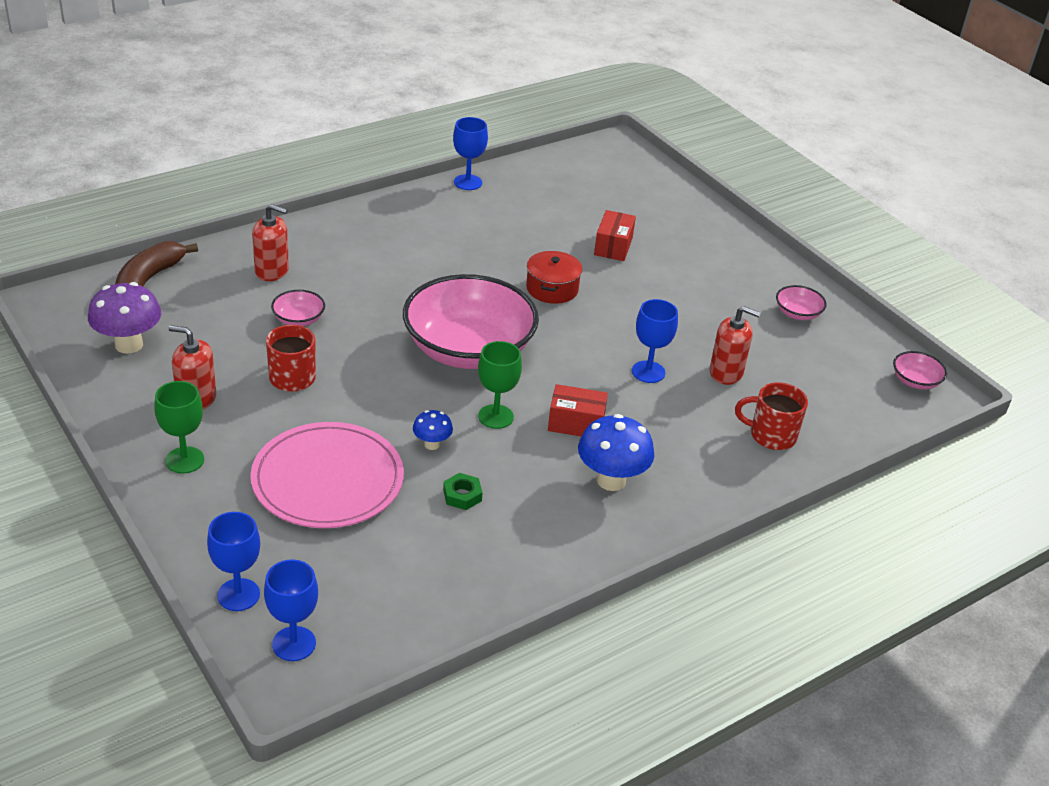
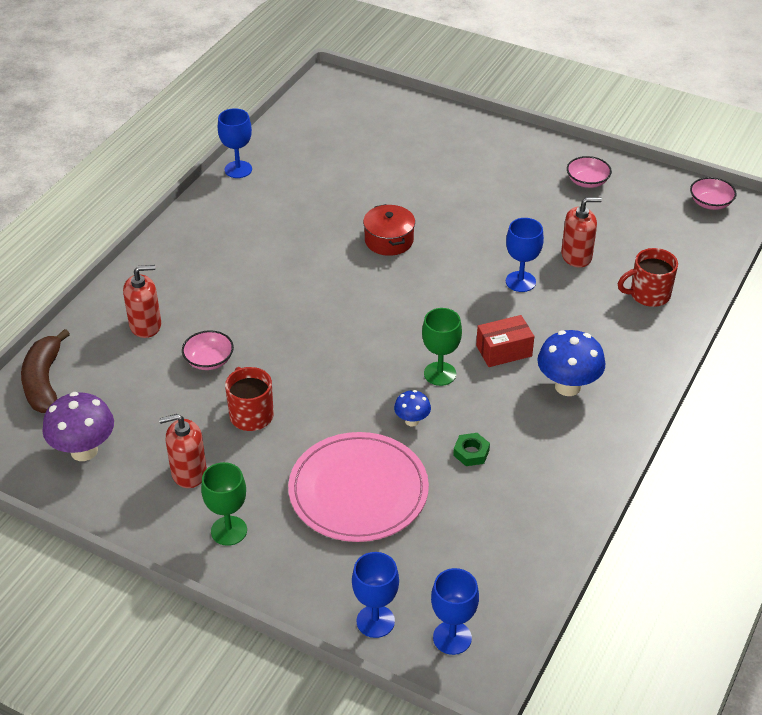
camera: 25 degrees left, 5 degrees up
pink bowl [403,274,539,369] -> none
red box [594,210,636,261] -> none

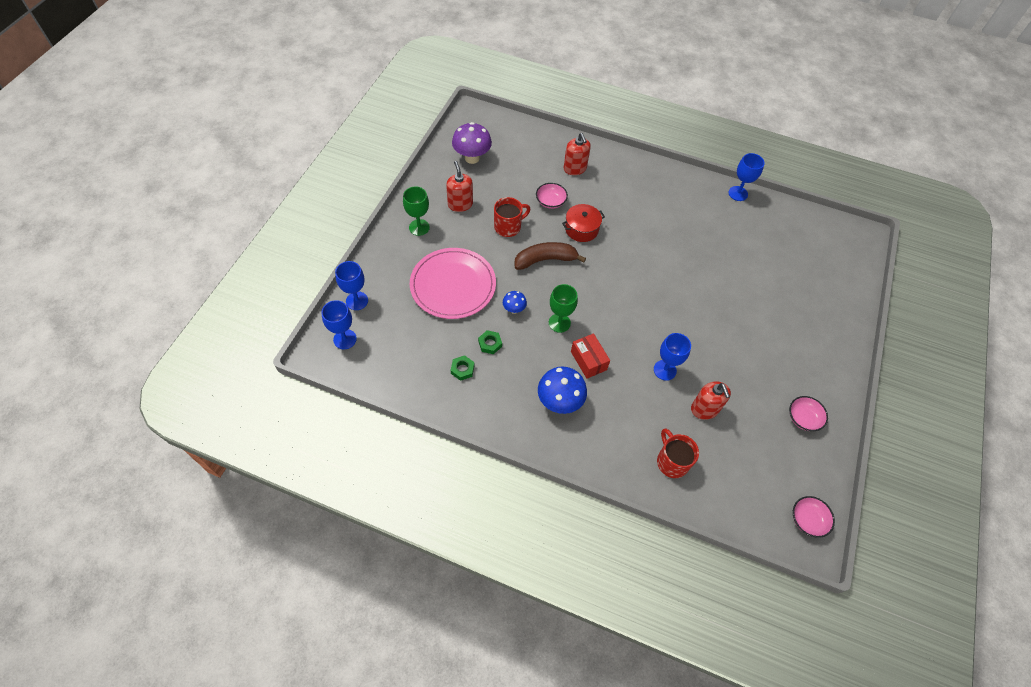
camera: 80 degrees right, 15 degrees up
brown banana [21,329,70,413] -> brown banana moved to [515,242,586,270]
red pot [363,204,415,256] -> red pot moved to [562,204,605,242]
none -> green nut [451,355,475,381]

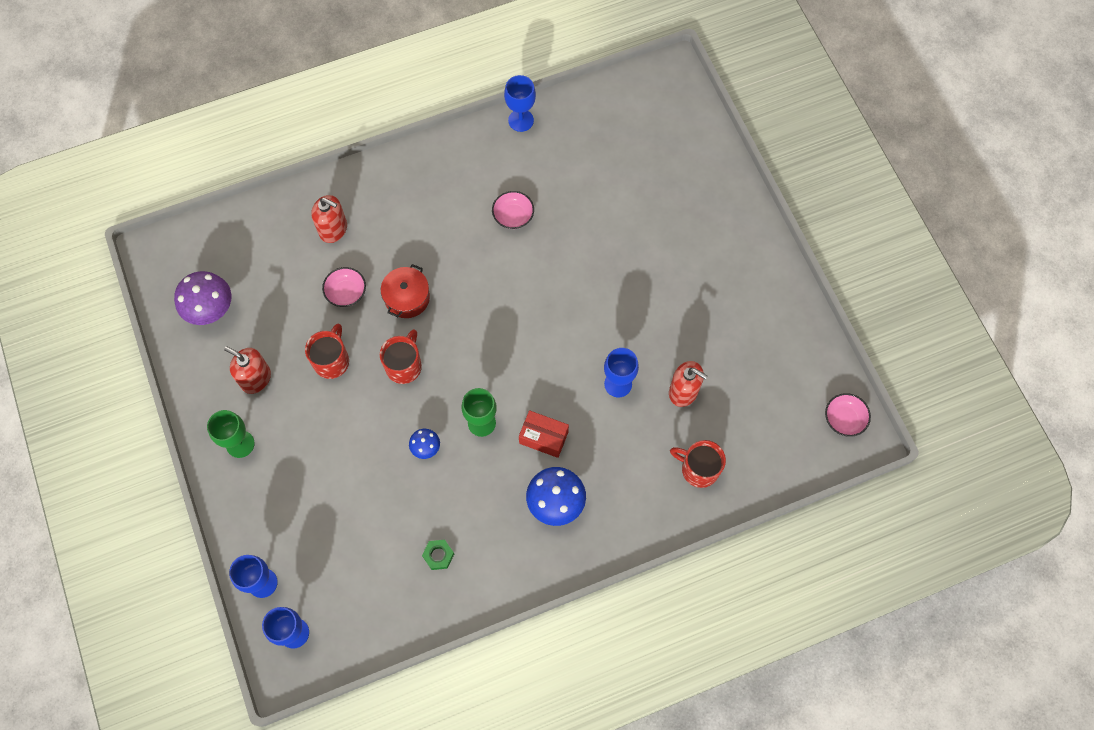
camera: 40 degrees left, 10 degrees up
pink plate [410,248,496,319] -> none
green nut [478,330,502,354] -> none
brown banana [515,242,586,270] -> red mug [380,329,422,384]
pink bowl [789,396,828,431] -> pink bowl moved to [492,191,534,229]

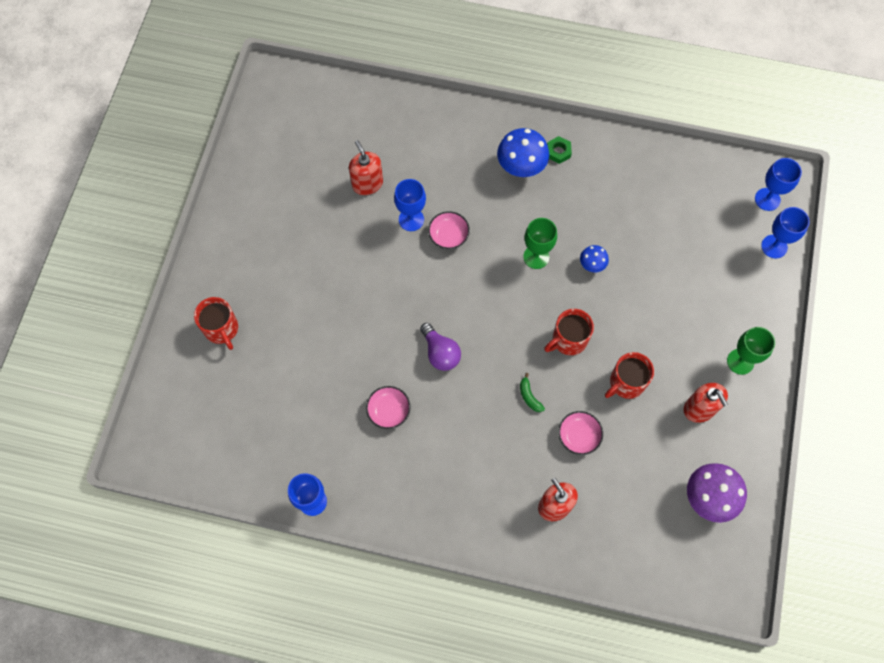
camera: 145 degrees left, 0 degrees up
red pot [381,264,430,318] -> green banana [520,373,545,412]
green nut [422,540,454,570] -> green nut moved to [547,136,572,164]
red box [519,410,569,458] -> none
red mug [670,440,726,488] -> red mug moved to [194,297,238,350]
pink bowl [825,393,871,437] -> pink bowl moved to [428,211,470,249]
none -> purple light bulb [420,323,461,371]

